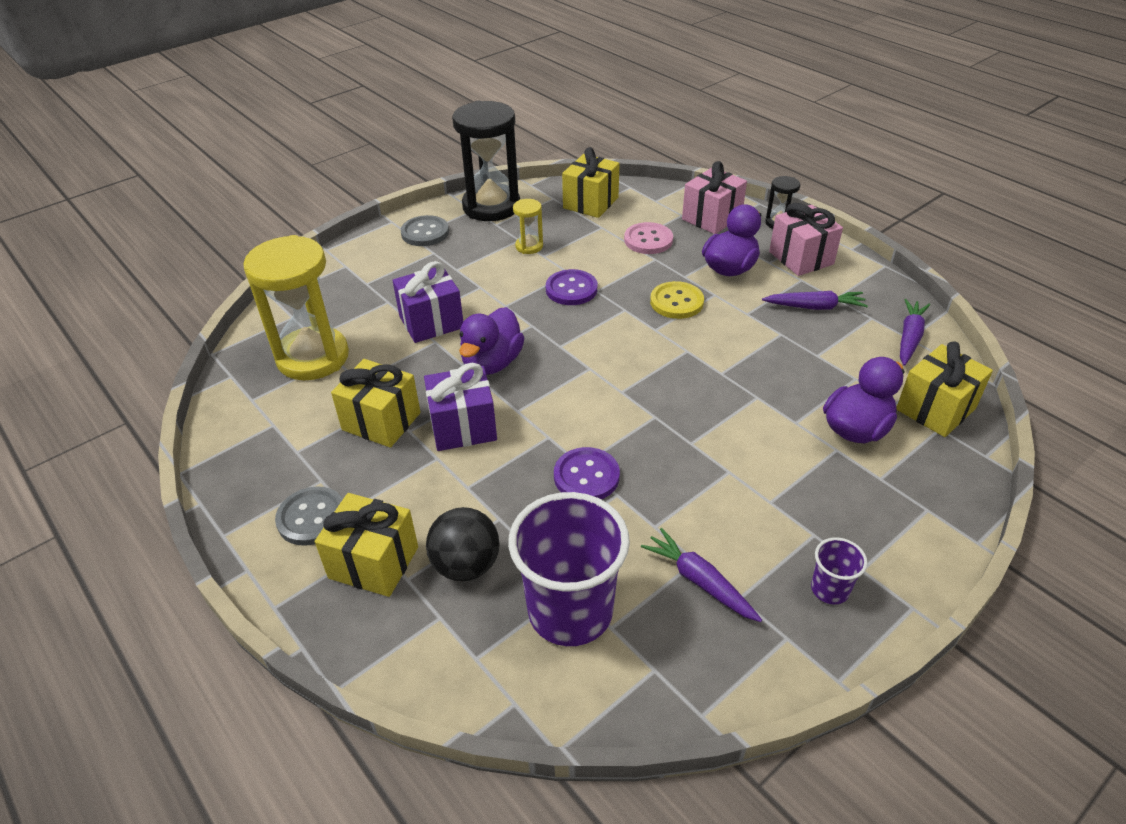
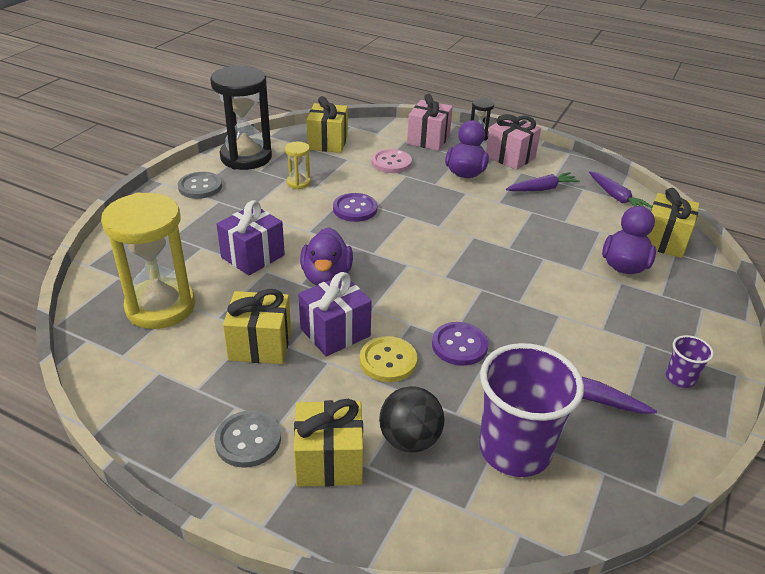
camera: 25 degrees left, 5 degrees down
yellow button [650,281,704,319] -> yellow button moved to [360,336,417,382]
purple carrot [900,299,930,366] -> purple carrot turned 150 degrees clockwise [589,171,652,208]

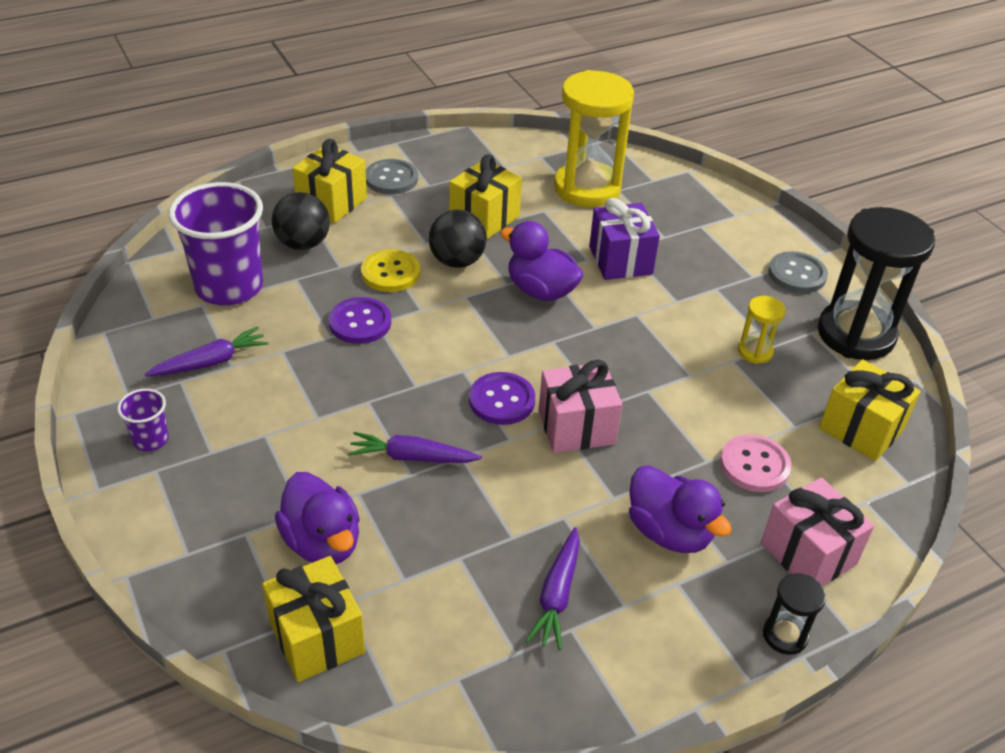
camera: 125 degrees right, 5 degrees up
purple gift [298,272,372,356] -> black ball [429,209,487,268]
purple button [333,193,377,222] -> purple button moved to [469,372,535,425]
pink gift [486,114,541,170] -> pink gift moved to [539,360,623,453]
purple carrot [589,171,652,208] -> purple carrot moved to [348,432,482,463]

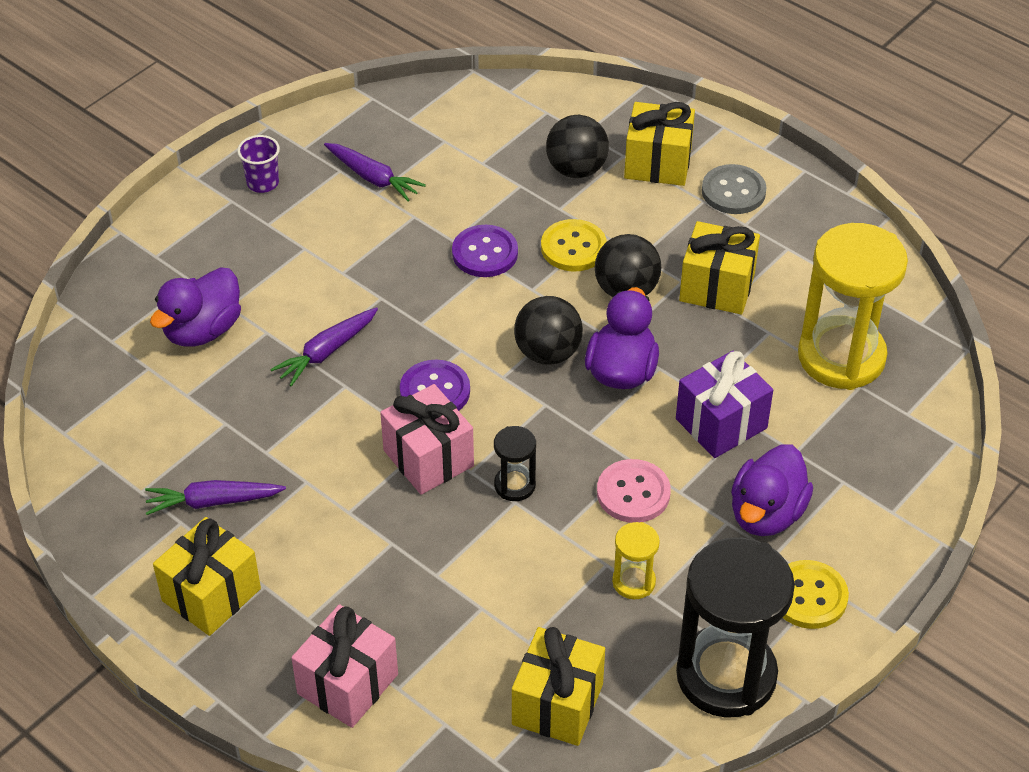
camera: 70 degrees right, 5 degrees up
purple cup [169,182,263,305] -> none
yellow gift [262,556,365,682] -> yellow gift moved to [153,517,261,636]
purple carrot [348,432,482,463] -> purple carrot turned 120 degrees counterclockwise [270,307,378,386]
purple duck [629,465,732,553] -> purple duck moved to [731,444,813,536]
pink button [720,434,791,492] -> pink button moved to [597,459,671,523]
black hourglass [763,573,826,655] -> black hourglass moved to [494,426,536,501]
grey button [768,251,828,293] -> yellow button [783,560,849,629]
none -> black ball [514,296,583,365]

